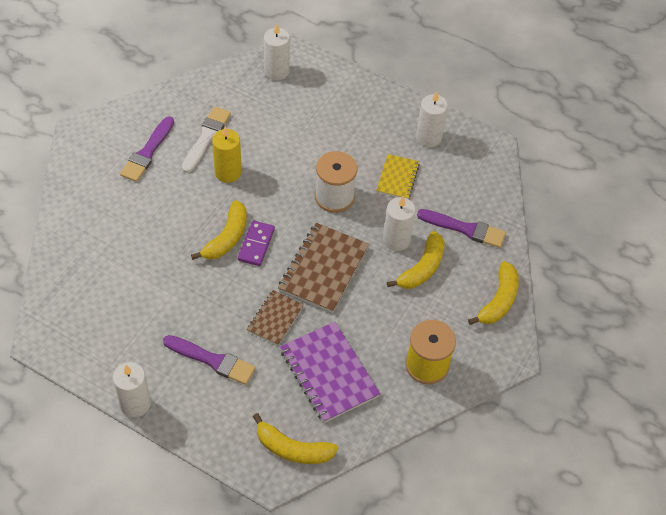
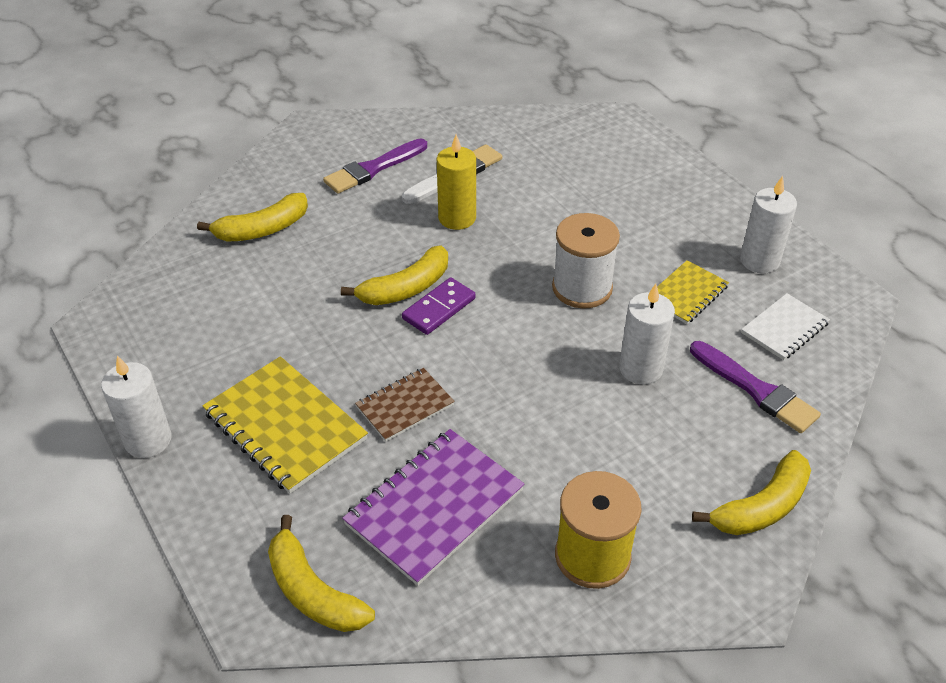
camera: 30 degrees right, 10 degrees down
purple brush [163,335,256,385] -> yellow notebook [202,356,368,494]
white candle [264,23,290,80] -> none
brown notebook [278,223,369,313] -> none
purple notebook [280,322,380,423] -> purple notebook turned 45 degrees clockwise [342,429,525,586]
yellow banana [387,231,444,289] -> yellow banana moved to [197,193,308,242]
none -> white notebook [741,293,830,360]

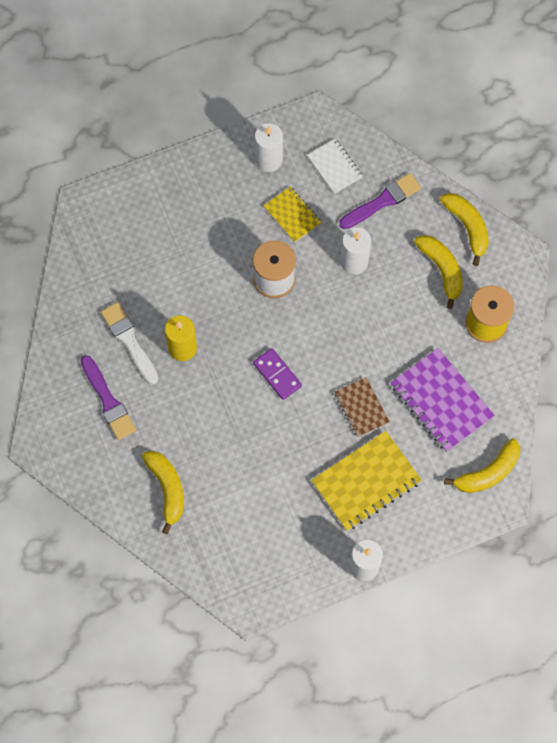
camera: 80 degrees left, 25 degrees up
yellow banana [341,245,448,305] -> yellow banana moved to [414,235,463,309]

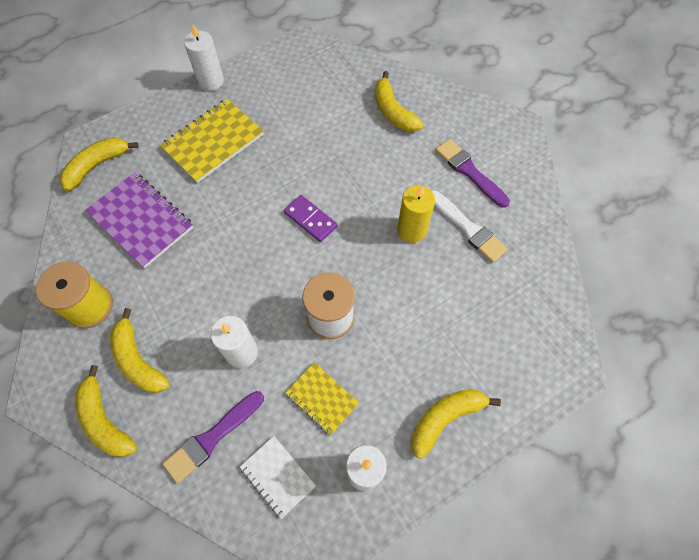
camera: 170 degrees right, 5 degrees down
brown notebook [335,377,390,437] -> none
none -> yellow banana [411,389,501,459]

